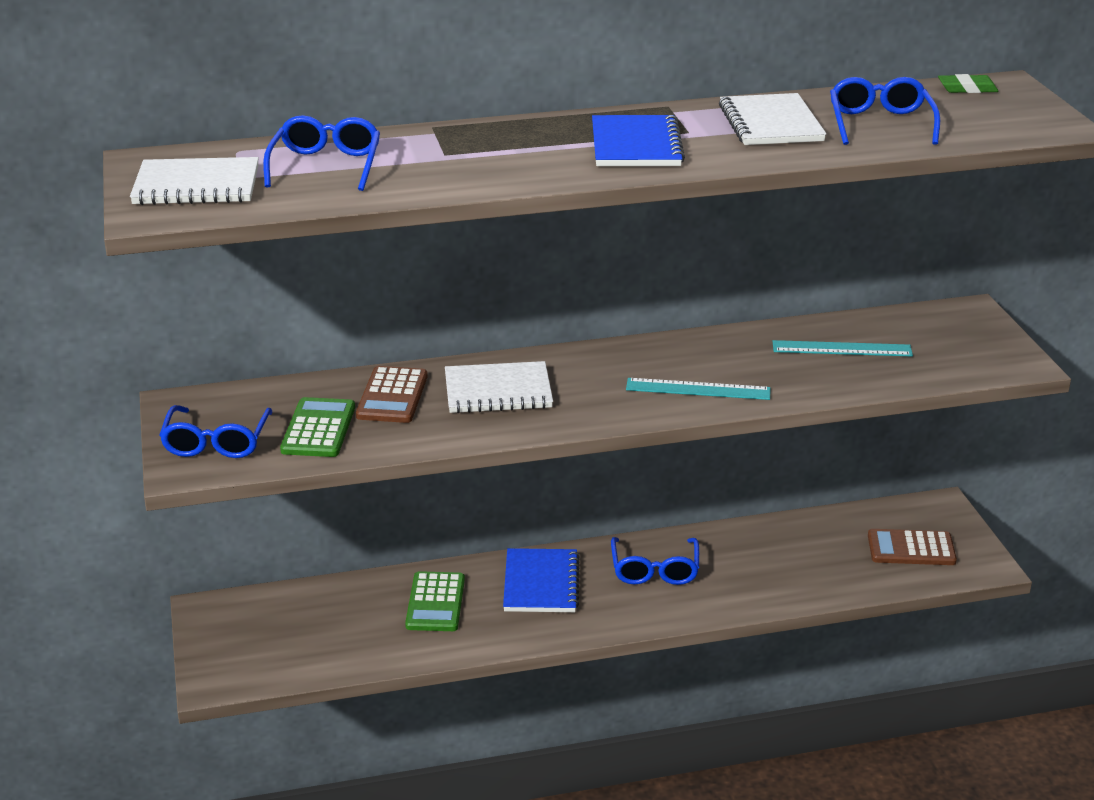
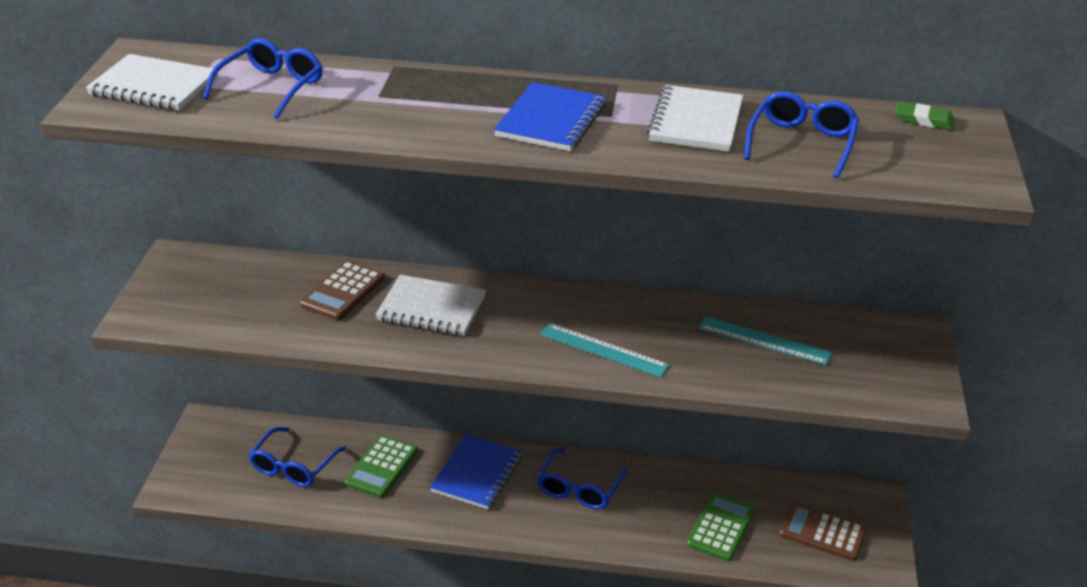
camera: 20 degrees right, 5 degrees up
blue glasses [159,405,273,458] -> blue glasses moved to [249,427,346,487]
green calculator [280,397,355,457] -> green calculator moved to [687,493,756,561]

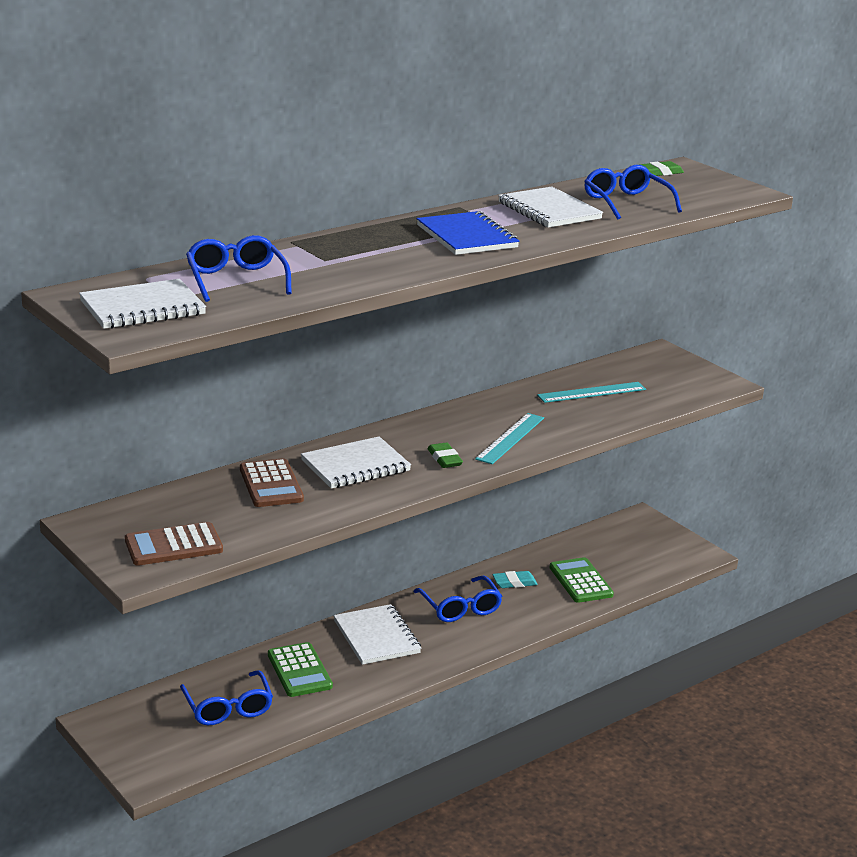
camera: 45 degrees left, 10 degrees down
blue notebook [430,434,522,509] -> white notebook [334,604,421,665]
turquoise ruler [540,323,669,377] -> turquoise ruler turned 45 degrees counterclockwise [475,413,544,464]
brown calculator [779,503,867,561] -> brown calculator moved to [125,522,223,566]
none -> green eraser [428,442,463,468]
none -> turquoise eraser [492,571,538,588]

